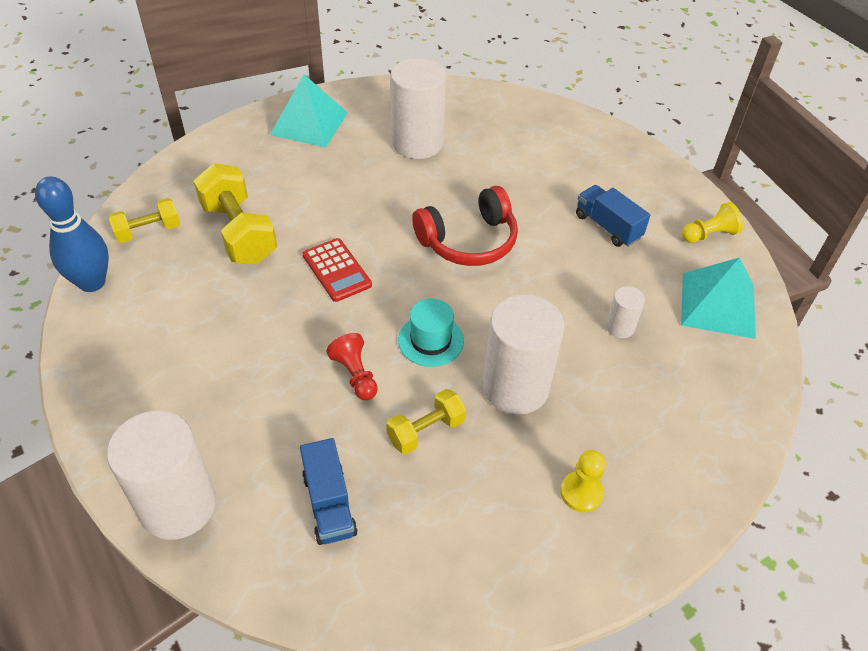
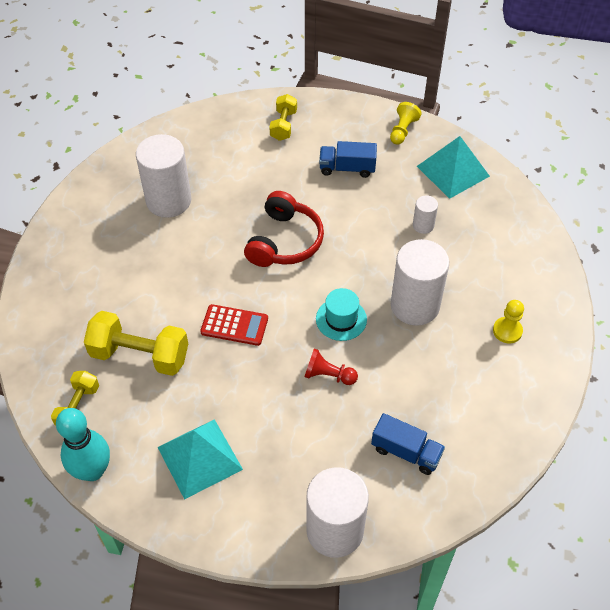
camera: 45 degrees left, 5 degrees up
blue bowling pin [35,177,109,292] -> turquoise bowling pin [56,408,110,481]
turquoise pyramid [270,75,348,148] -> turquoise pyramid moved to [158,419,243,499]
yellow dumbbell [386,389,466,454] -> yellow dumbbell moved to [269,94,297,141]

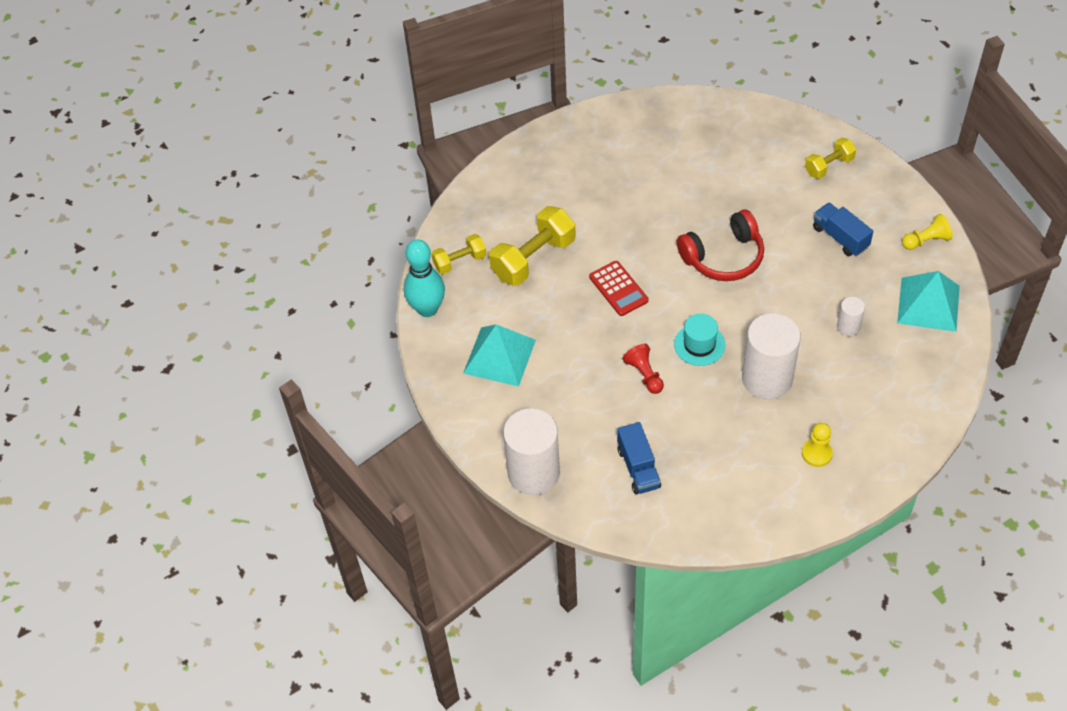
camera: 50 degrees right, 0 degrees up
yellow dumbbell [84,311,188,376] -> yellow dumbbell turned 75 degrees clockwise [489,206,576,286]
white cylinder [136,134,191,218] -> none

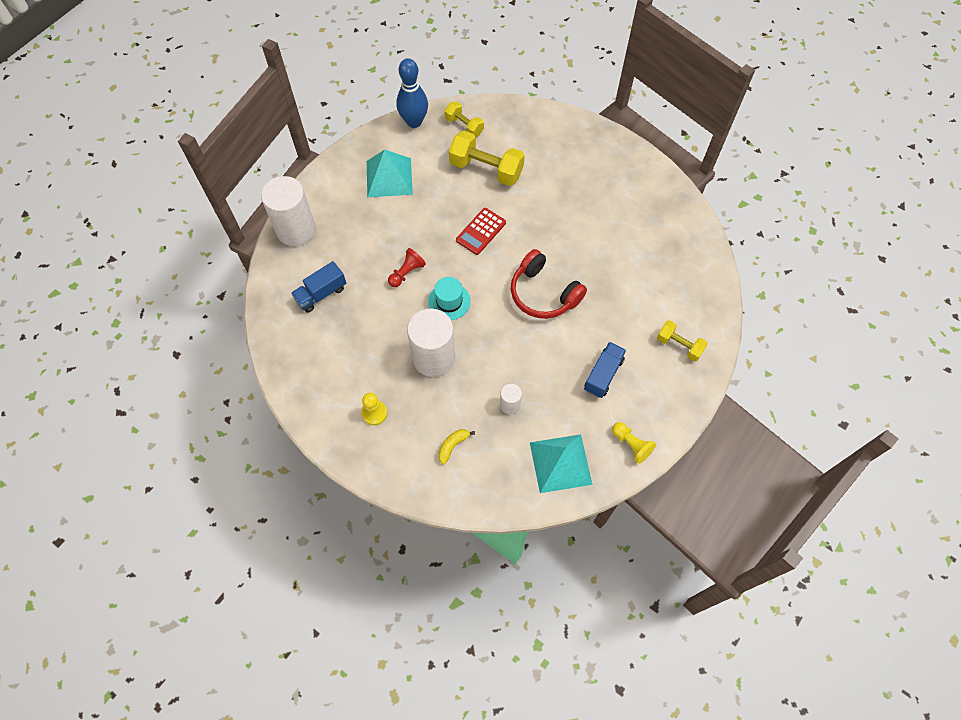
camera: 65 degrees right, 10 degrees up
turquoise bowling pin [404,239,445,317] -> blue bowling pin [396,58,428,128]
none -> yellow banana [438,429,475,464]

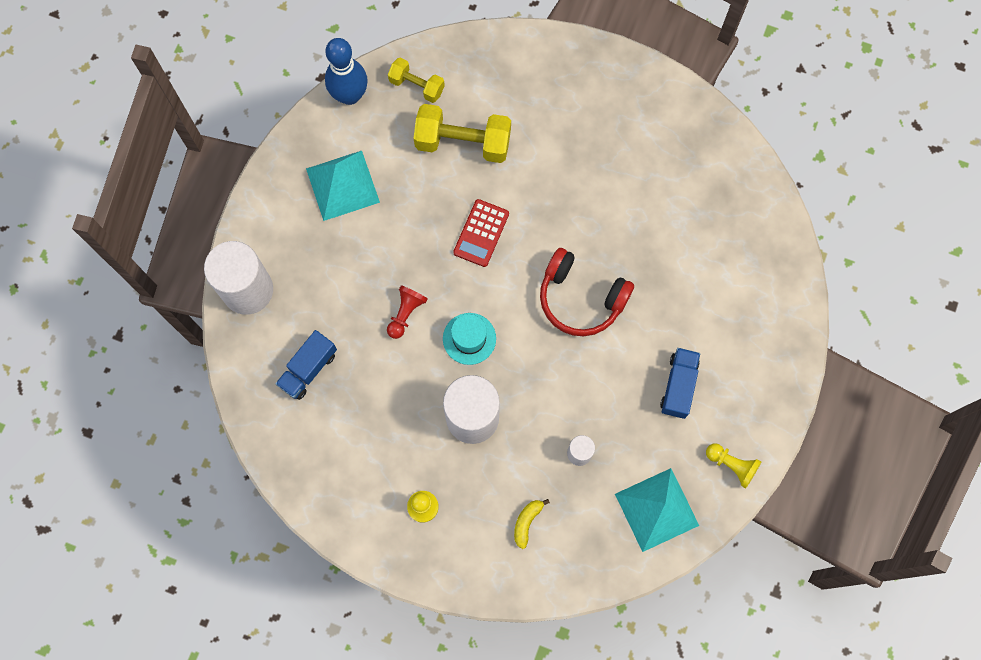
camera: 15 degrees left, 10 degrees up
yellow dumbbell [657,320,708,362] -> none

